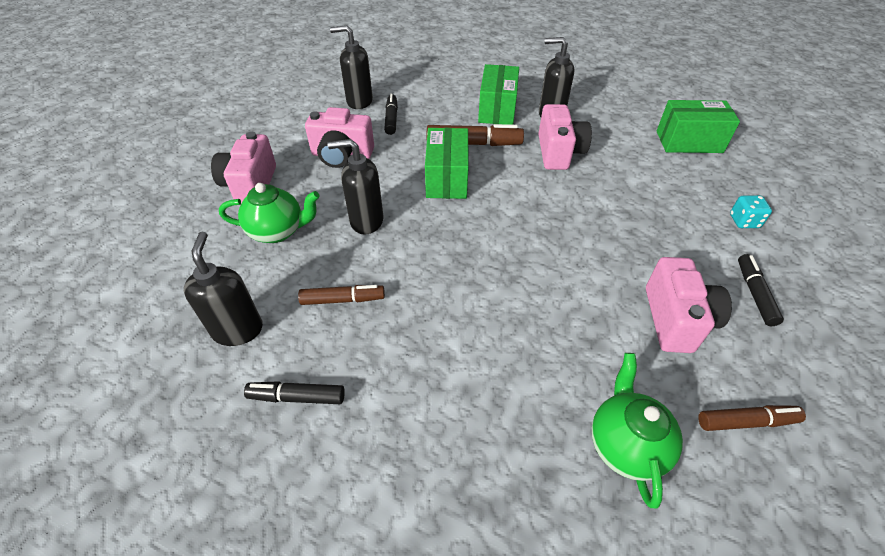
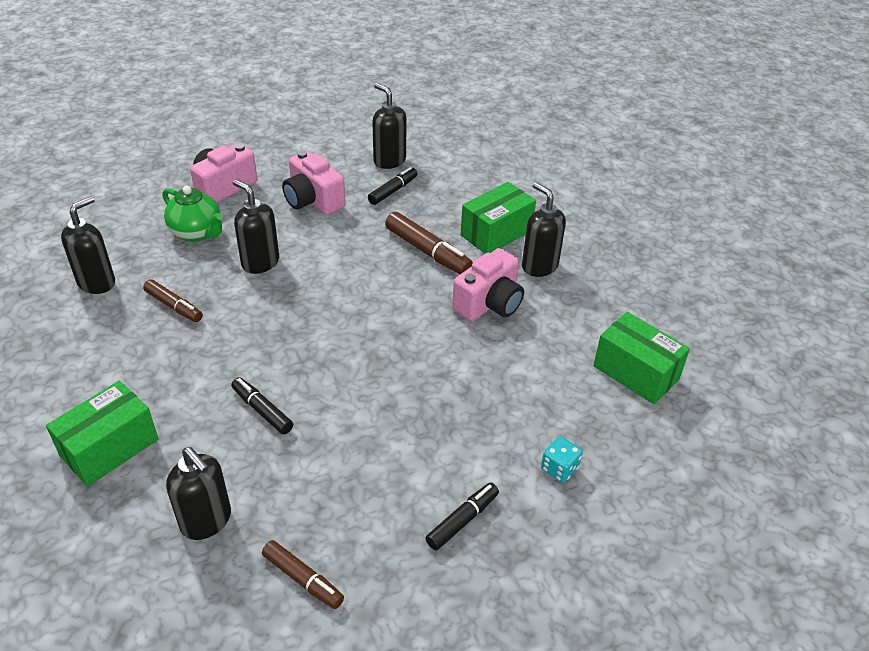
camera: 40 degrees right, 5 degrees down
black marker [244,381,345,404] -> black marker moved to [231,377,293,435]
green box [425,128,469,199] -> green box moved to [46,381,158,486]
green teapot [592,353,683,508] -> black soap dispenser [166,447,231,540]
pink camera [646,257,732,353] -> none

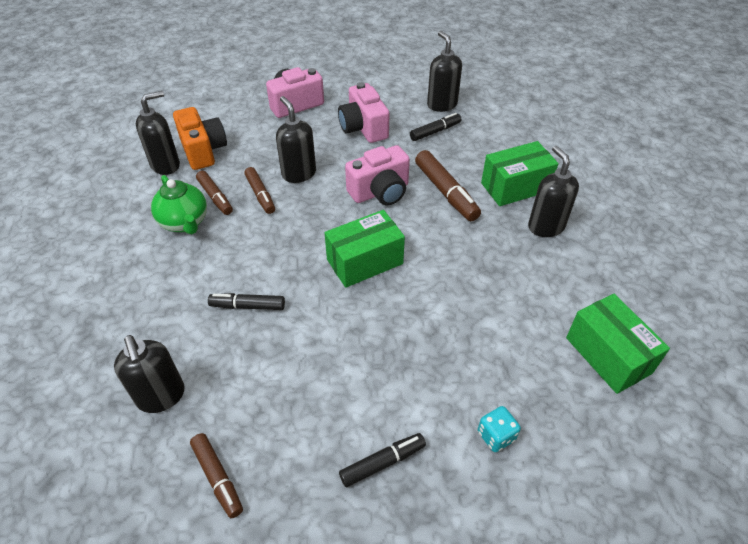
camera: 20 degrees right, 5 degrees up
green box [46,381,158,486] -> green box moved to [325,210,405,288]
green teapot [163,186,223,242] -> green teapot moved to [151,175,207,234]
black marker [231,377,293,435] -> black marker turned 60 degrees counterclockwise [208,293,285,310]
pink camera [452,248,524,321] -> pink camera moved to [345,145,410,205]
none -> orange camera [173,107,227,170]
none -> brown marker [244,167,275,214]

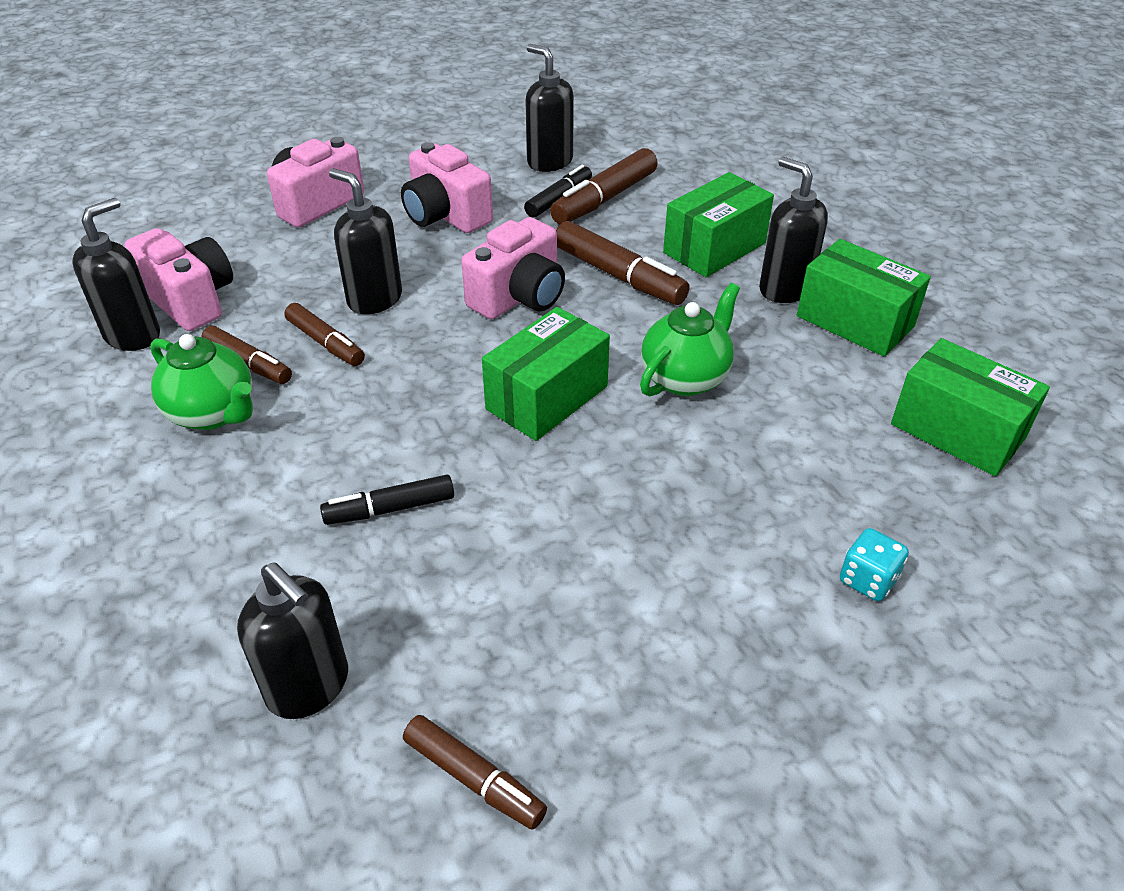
camera: 20 degrees left, 5 degrees down
orange camera [173,107,227,170] -> pink camera [124,228,233,331]
black marker [339,433,426,487] -> none
none -> brown marker [550,148,658,224]
none -> green teapot [640,283,740,396]
none -> green box [797,239,931,357]

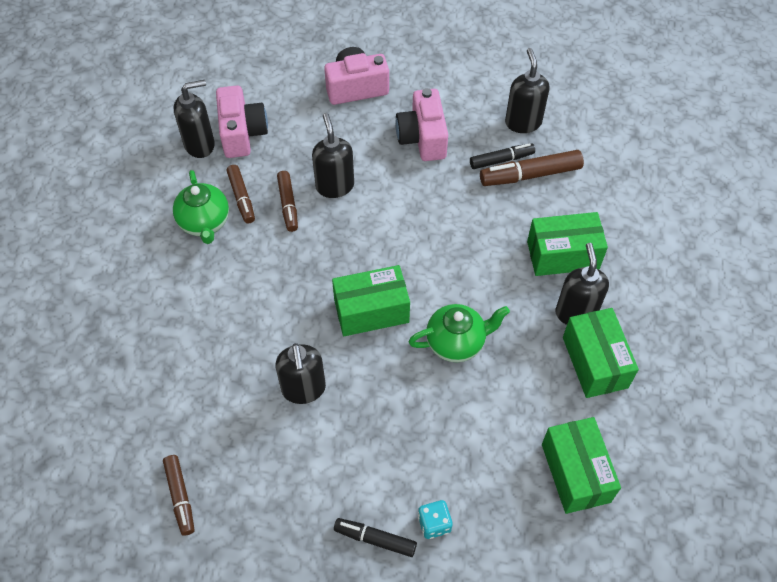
camera: 35 degrees right, 15 degrees up
black soap dispenser [237,562,348,719] -> black soap dispenser moved to [275,343,326,404]
black marker [320,475,454,525] -> black marker moved to [334,518,417,557]
pink camera [461,217,565,319] -> none
brown marker [556,221,690,305] -> none

